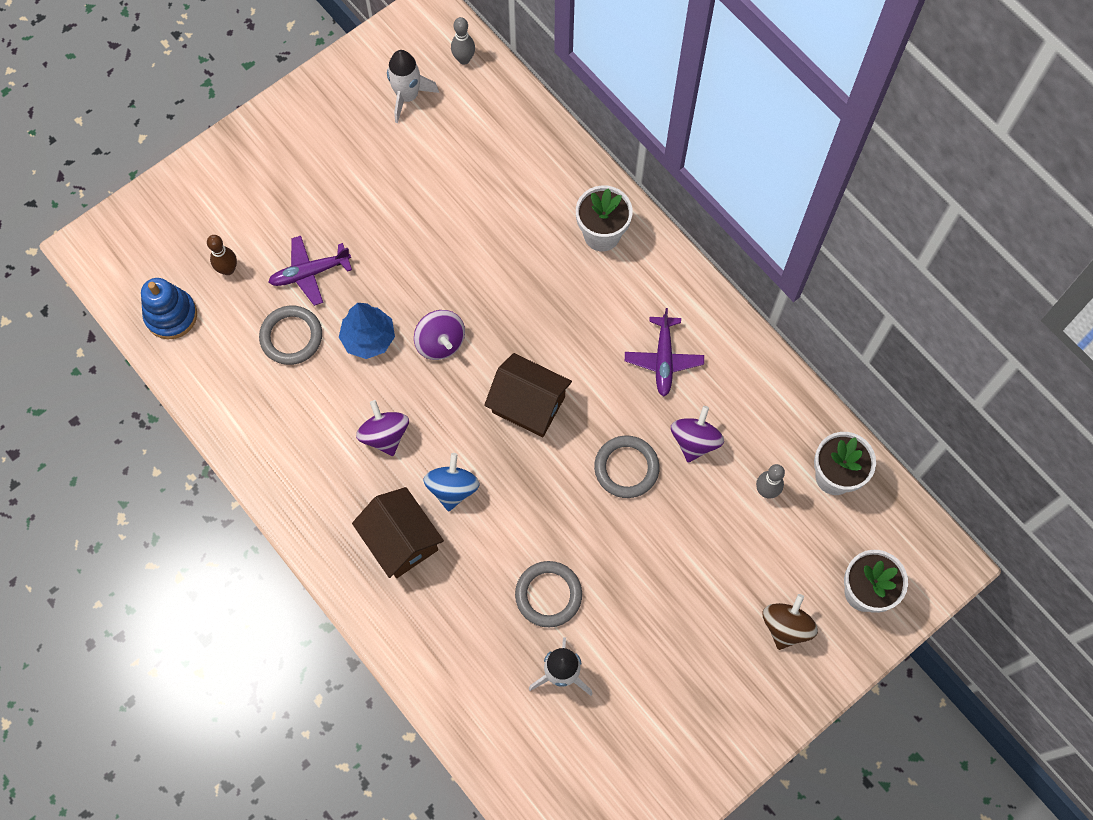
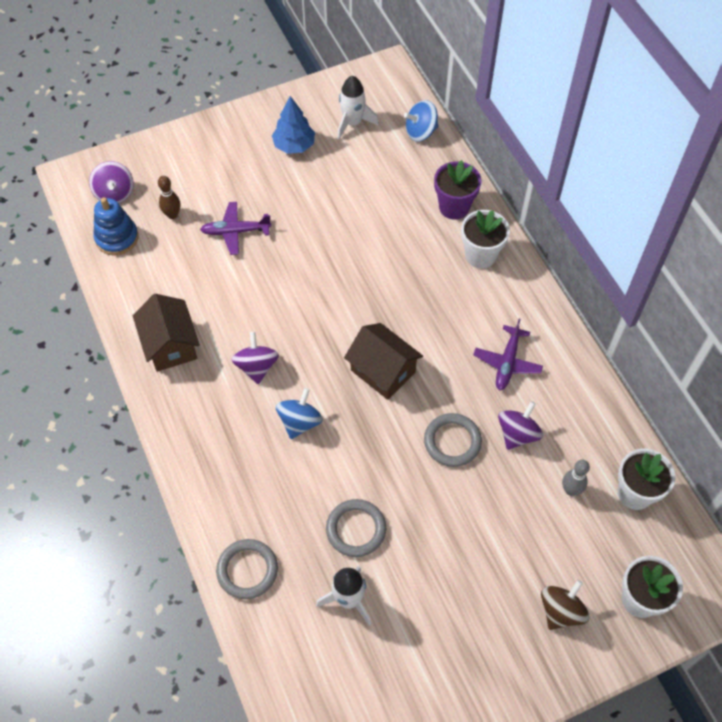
camera: 15 degrees right, 10 degrees down
grey ring [259,306,322,365] -> grey ring moved to [216,539,278,599]
blue tree [339,303,395,359] -> blue tree moved to [272,96,315,154]
brown house [352,487,444,578] -> brown house moved to [133,294,200,372]
purple spinning top [414,310,465,360] -> purple spinning top moved to [89,161,134,203]
grey bowling pin [451,17,475,65] -> none
none -> blue spinning top [404,100,438,142]
none -> purple flower pot [434,160,481,220]

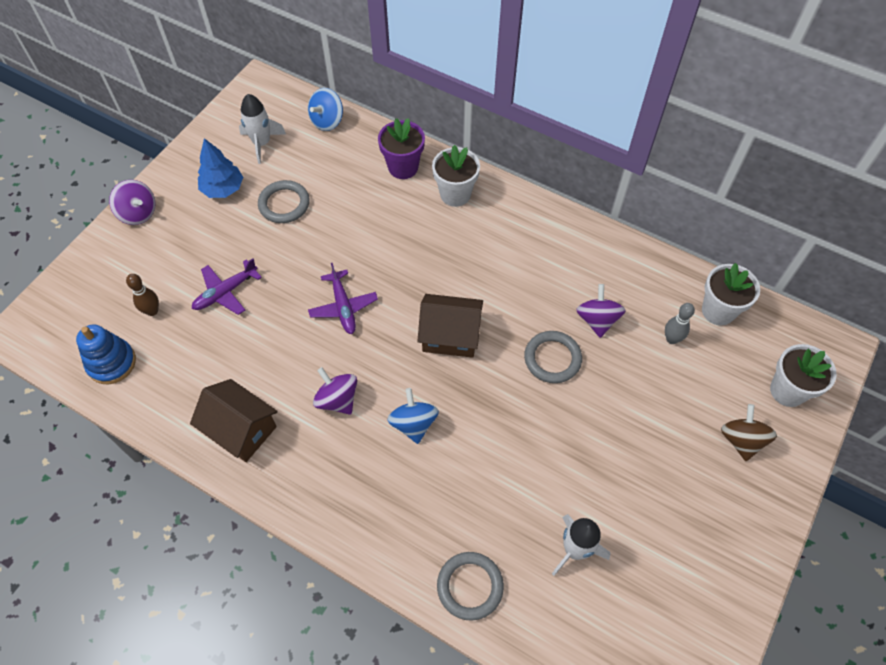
camera: 35 degrees left, 0 degrees up
purple spinning top [89,161,134,203] -> purple spinning top moved to [109,180,156,225]
grey ring [326,499,386,557] -> grey ring moved to [258,180,310,223]
purple plane [474,319,543,390] -> purple plane moved to [308,263,378,334]

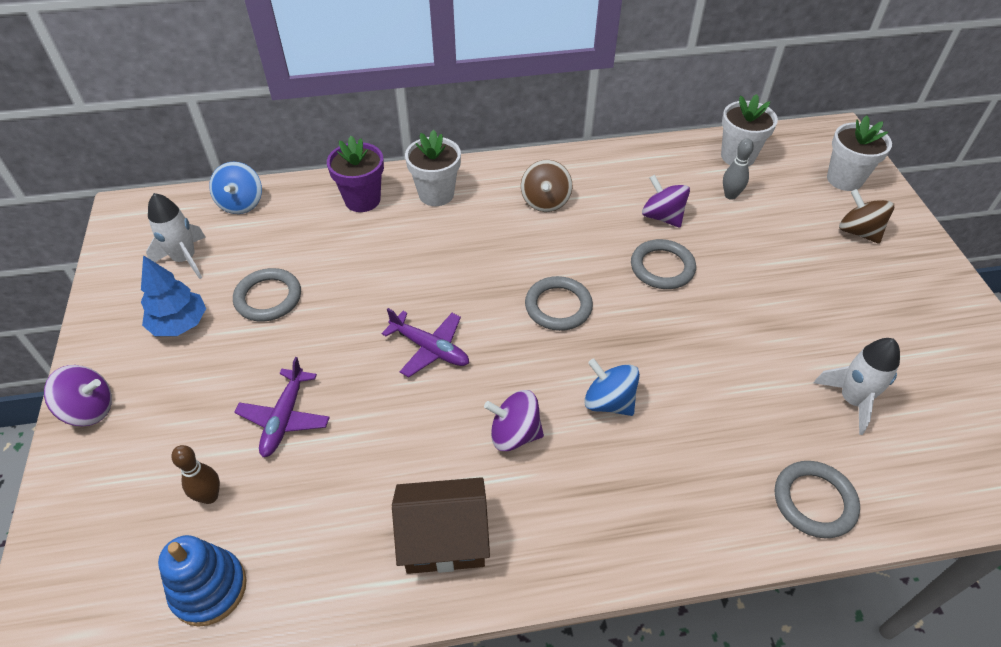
camera: 40 degrees left, 10 degrees down
brown house [417,294,483,358] -> grey ring [525,276,593,331]
none -> brown spinning top [521,160,572,212]

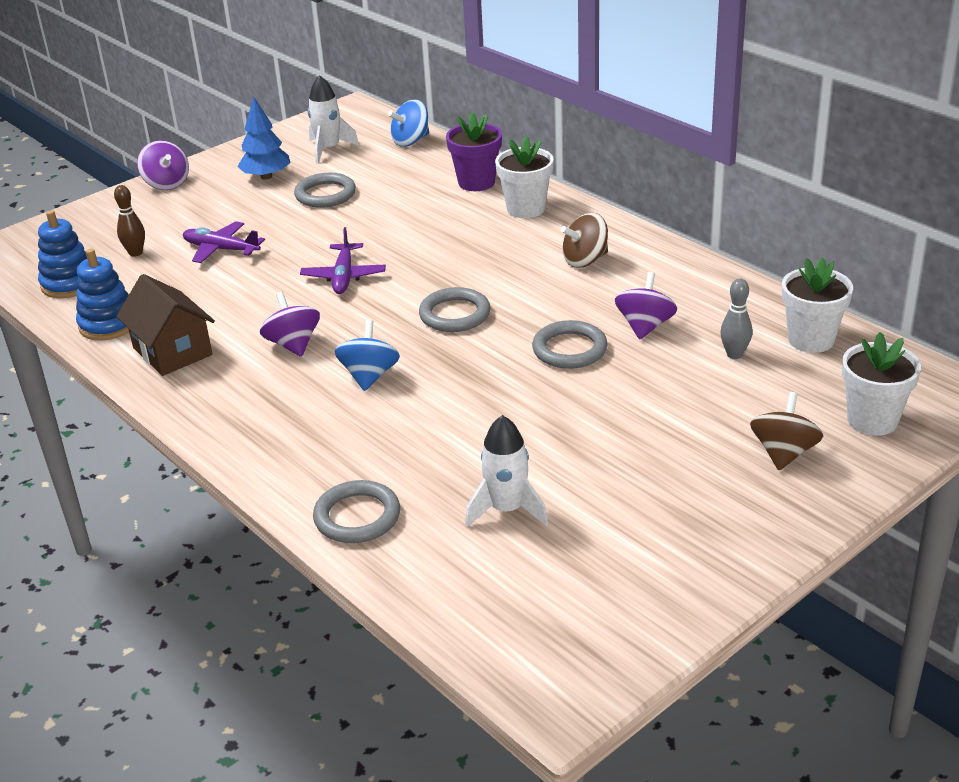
camera: 60 degrees right, 15 degrees down
purple plane [234,357,330,457] -> purple plane turned 45 degrees clockwise [183,221,265,263]
none -> blue stacking toy [76,249,129,340]

